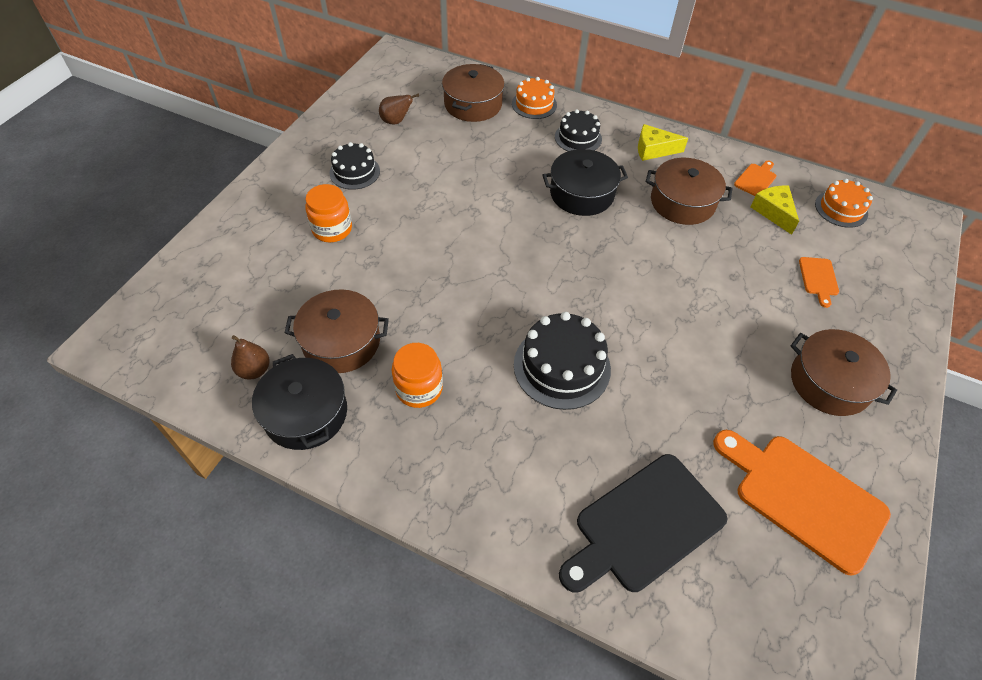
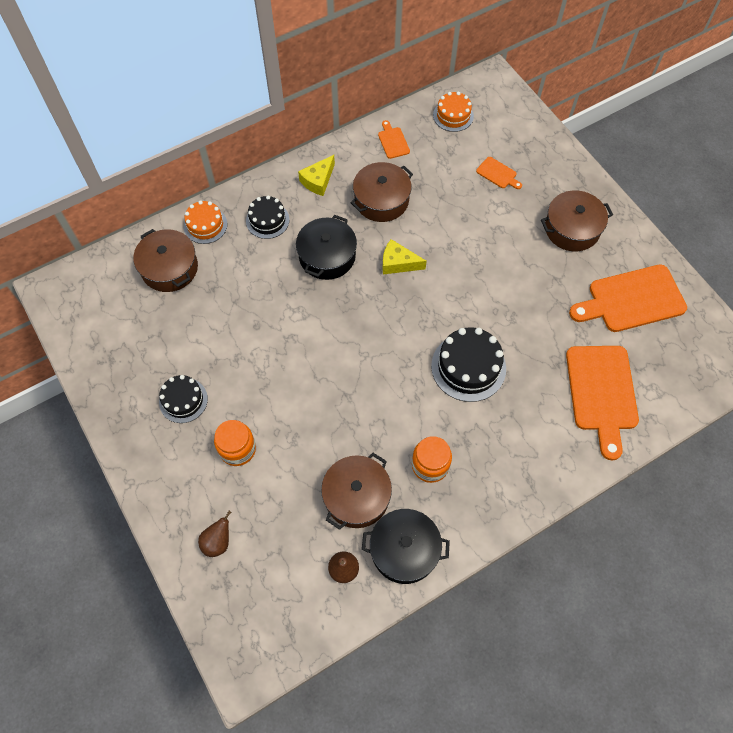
camera: 55 degrees left, 10 degrees up
brown pear [379,94,419,125] -> brown pear moved to [198,511,231,557]
black cutting board [559,454,727,592] -> orange cutting board [566,346,639,460]
yellow cheese [750,186,799,235] -> yellow cheese moved to [383,239,427,274]

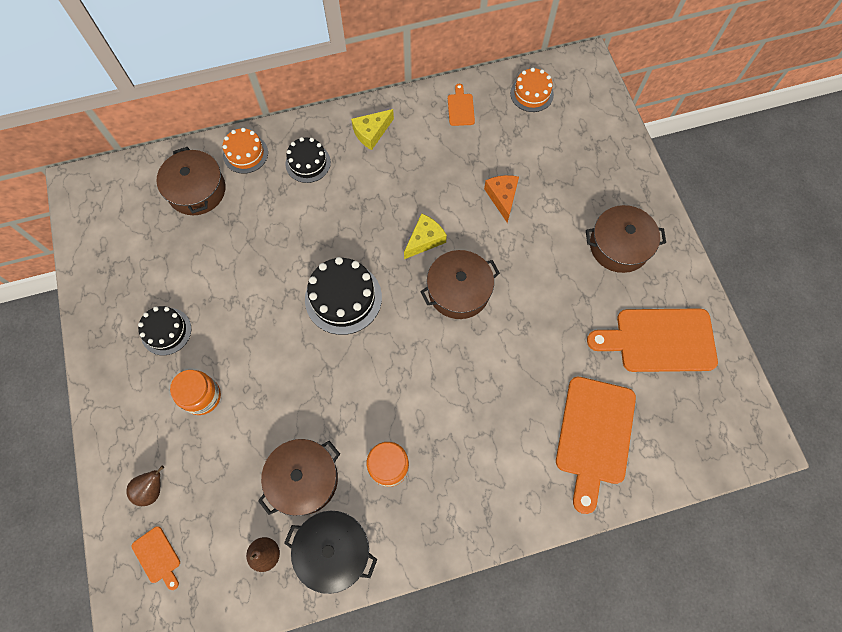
camera: 15 degrees right, 5 degrees up
black pot [296,215,357,280] -> none
brown pot [350,162,413,222] -> brown pot moved to [420,250,500,319]
yellow cheese [383,239,427,274] -> yellow cheese turned 105 degrees clockwise [404,213,447,259]
black cake [431,327,506,402] -> black cake moved to [305,257,382,335]
orange cutting board [476,157,522,189] -> orange cutting board moved to [132,526,180,590]
none -> orange cheese [484,175,519,223]

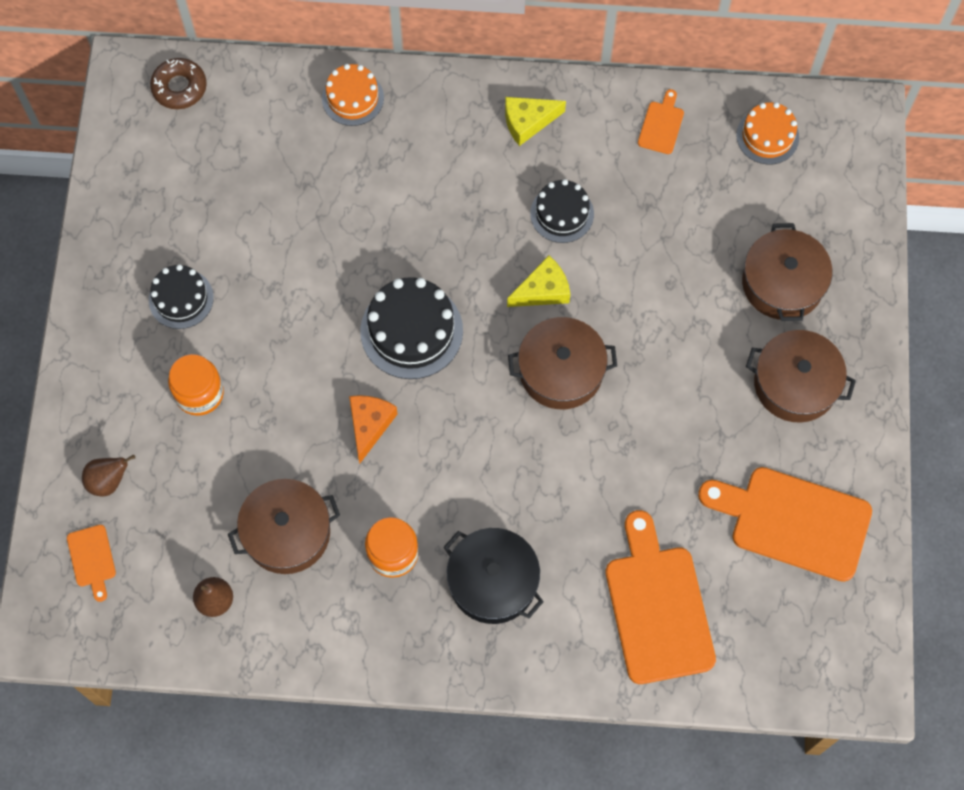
camera: 20 degrees right, 0 degrees up
brown pot [156,147,226,215] -> brown pot moved to [742,223,832,321]
black pot [284,511,377,594] -> black pot moved to [444,528,544,624]
black cake [285,137,331,183] -> black cake moved to [530,179,594,243]
orange cheese [484,175,519,223] -> orange cheese moved to [349,395,398,463]
orange cutting board [556,377,636,514] -> orange cutting board turned 135 degrees clockwise [606,510,716,684]
none -> brown donut [150,58,207,109]

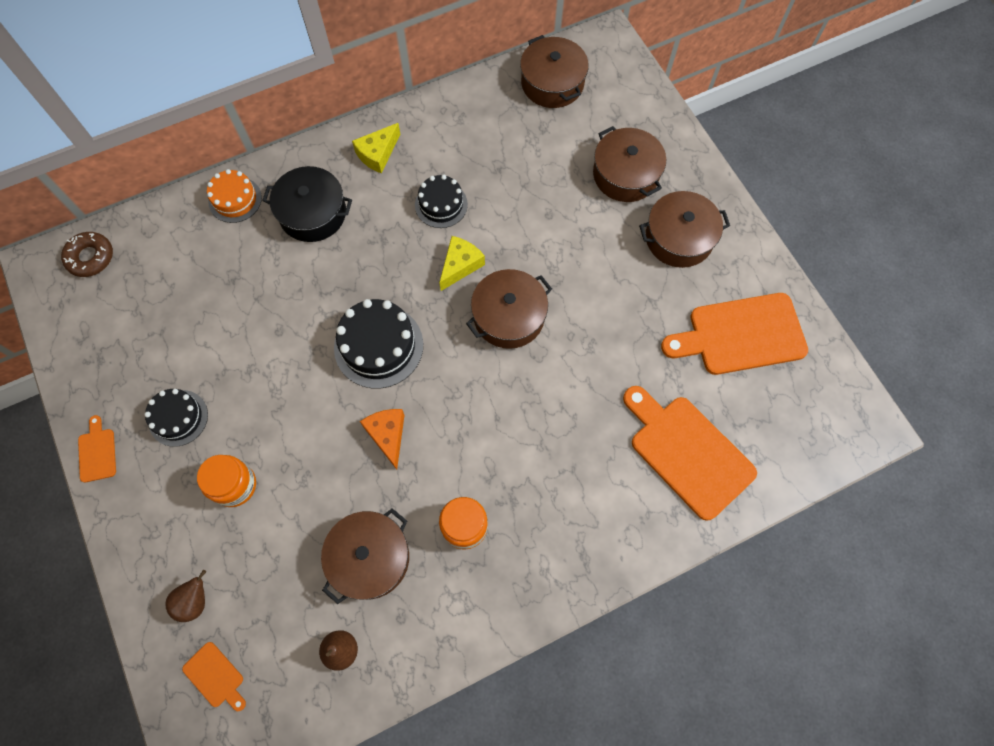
camera: 30 degrees left, 0 degrees up
black pot [444,528,544,624] -> black pot moved to [262,166,352,242]
orange cutting board [638,89,684,154] -> orange cutting board moved to [78,415,116,483]
orange cake [736,102,799,165] -> brown pot [520,35,589,108]

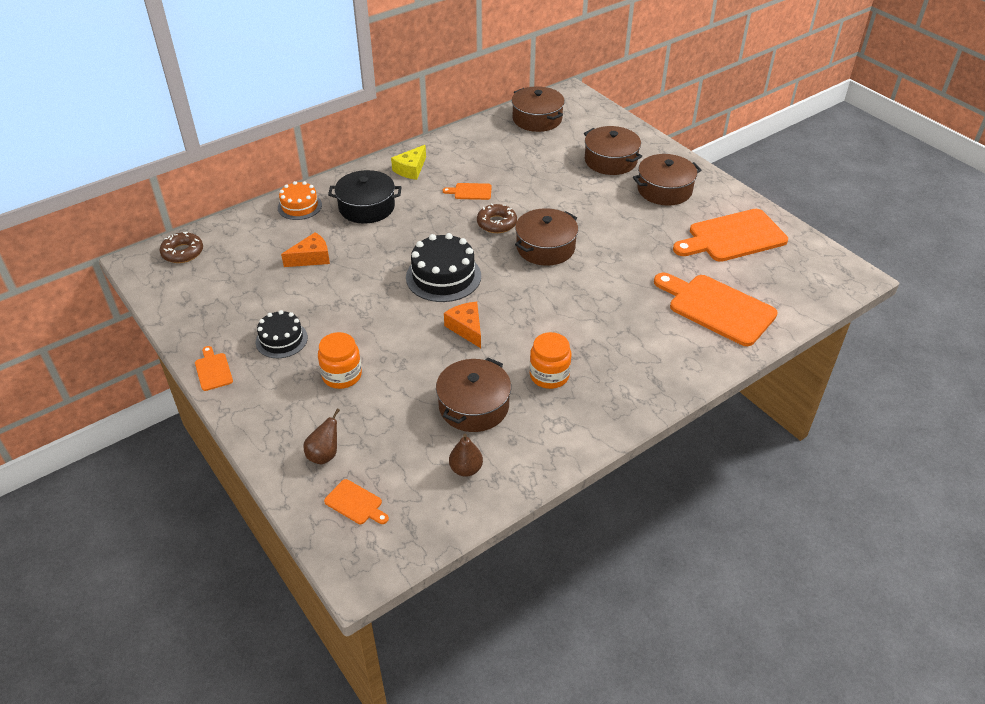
camera: 10 degrees left, 25 degrees down
black cake [415,175,468,228] -> orange cutting board [443,183,492,200]
yellow cheese [439,236,485,291] -> brown donut [477,203,517,233]
none -> orange cheese [281,232,330,267]

